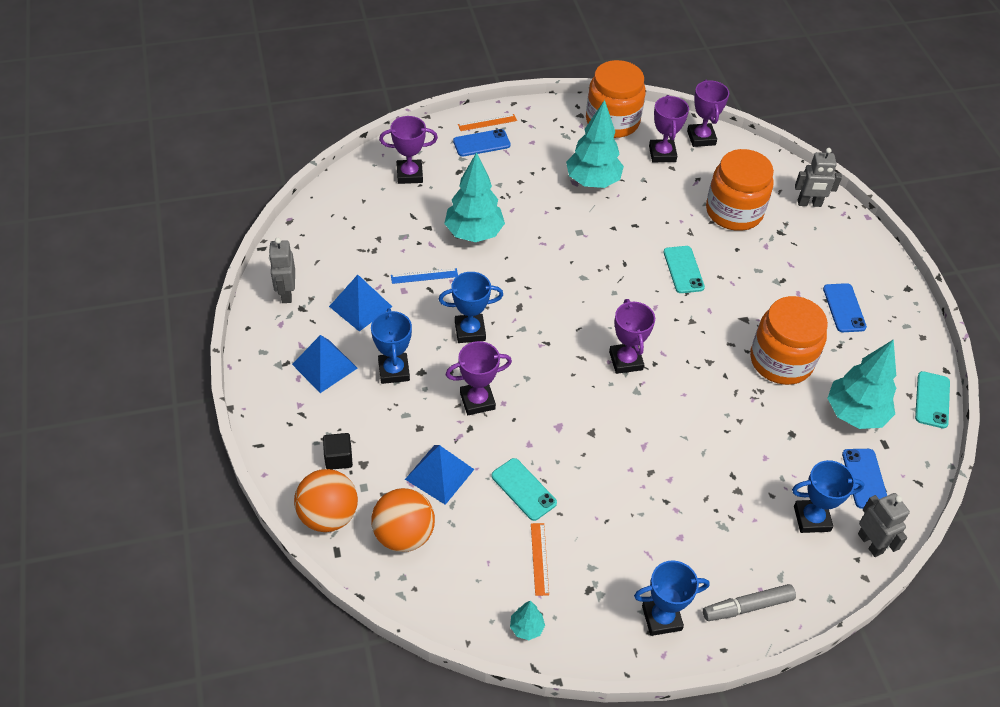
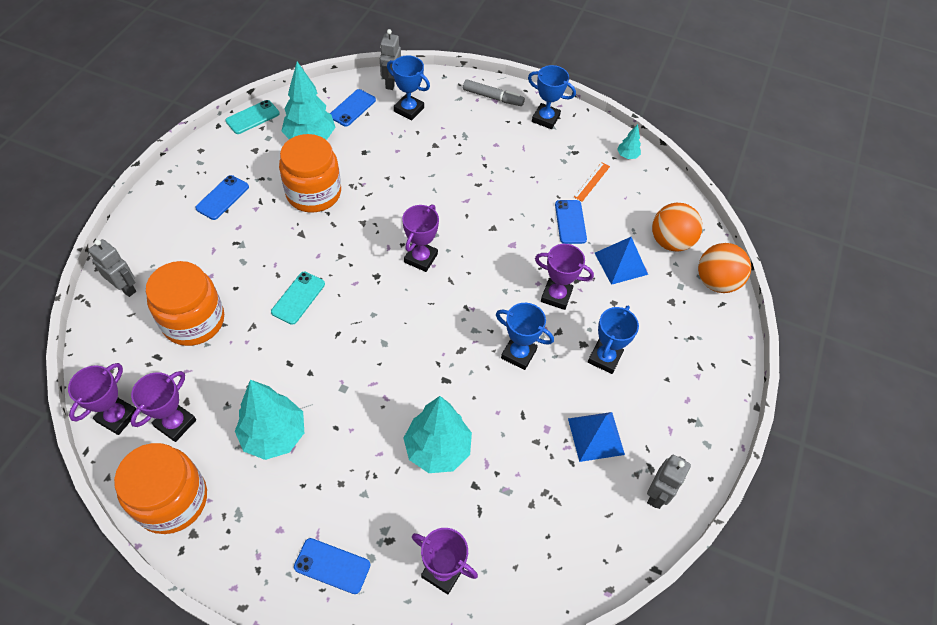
camera: 145 degrees left, 5 degrees up
blue pyramid [292,335,358,393] -> none
black cube [323,433,353,470] -> none
blue ruler [391,268,458,284] -> none
orange ruler [458,114,517,131] -> none
turquoise phone [491,458,557,521] -> blue phone [555,200,587,244]

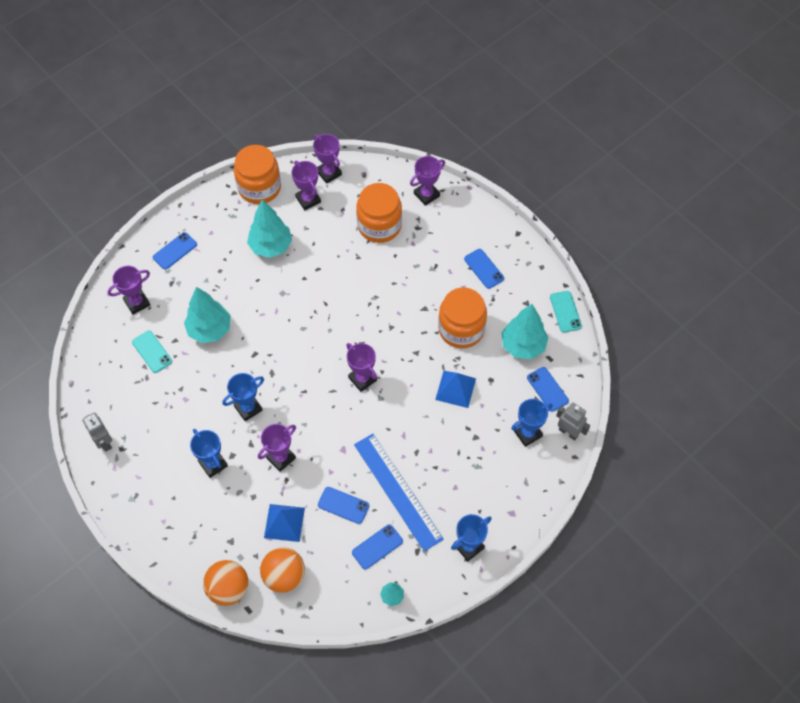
camera: 120 degrees right, 5 degrees up
grey robot [88,239,136,297] -> purple trophy [410,156,445,206]
turquoise phone [271,272,325,325] -> turquoise phone moved to [132,331,172,373]
grey marker [463,79,525,106] -> none
blue pyramid [568,412,625,462] -> blue pyramid moved to [435,371,476,408]
orange ruler [574,162,610,201] -> blue phone [352,524,403,569]
none -> blue ruler [354,434,444,551]

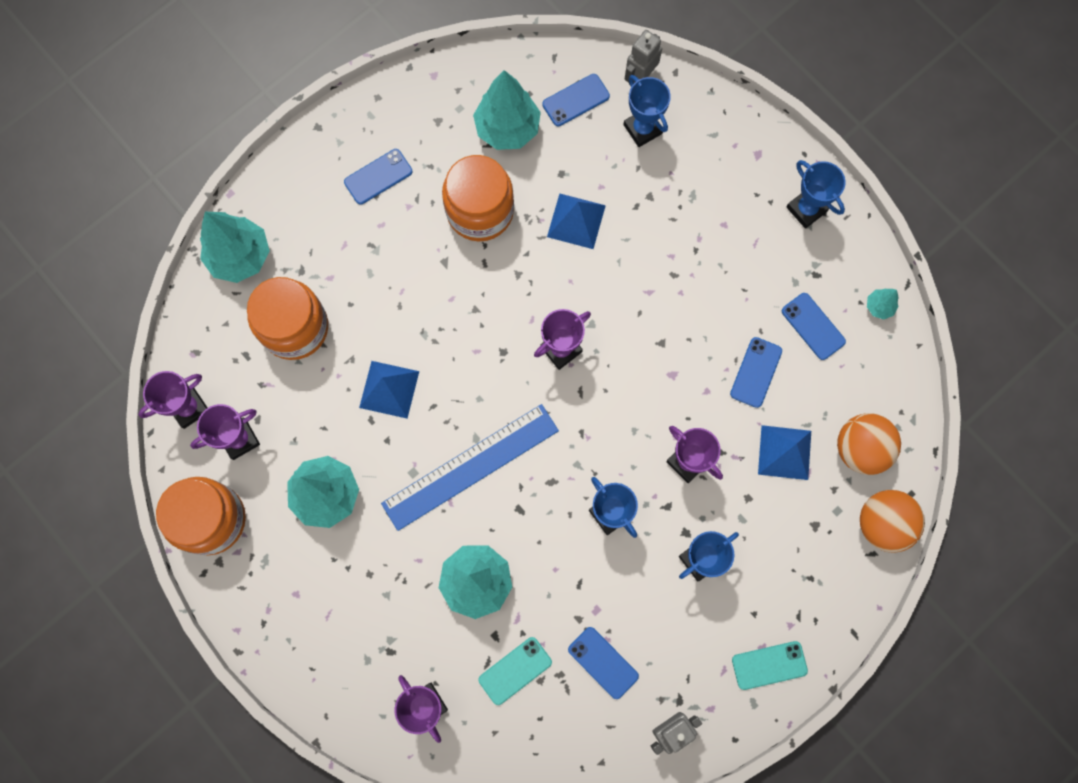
camera: 90 degrees left, 15 degrees up
blue phone [153,232,197,270] -> blue phone moved to [568,627,639,699]
blue ruler [354,434,444,551] -> blue ruler moved to [381,404,559,531]
purple trophy [410,156,445,206] -> turquoise tree [200,212,270,283]
turquoise phone [550,291,582,333] -> turquoise phone moved to [732,641,808,690]
none -> blue pyramid [359,361,419,418]

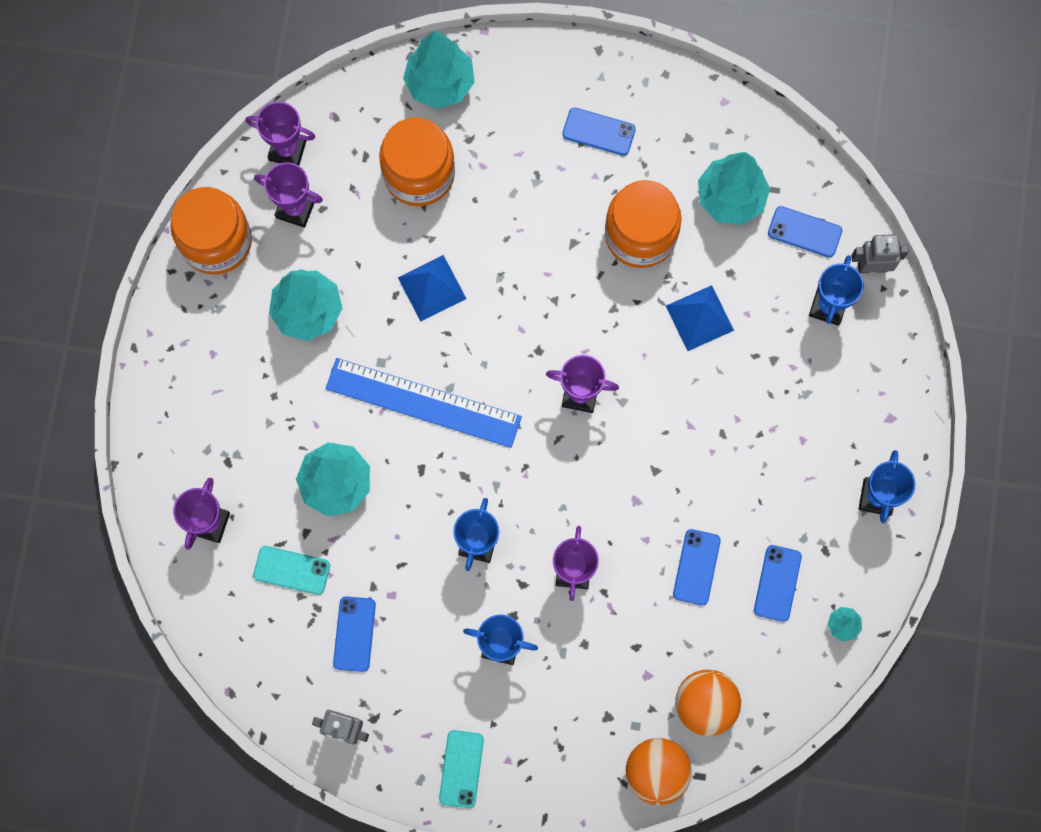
camera: 50 degrees right, 0 degrees up
blue phone [730,337,782,408] -> blue phone turned 60 degrees counterclockwise [673,529,721,606]
turquoise phone [732,641,808,690] -> turquoise phone turned 60 degrees clockwise [439,730,484,808]
blue pyramid [758,425,811,480] -> none

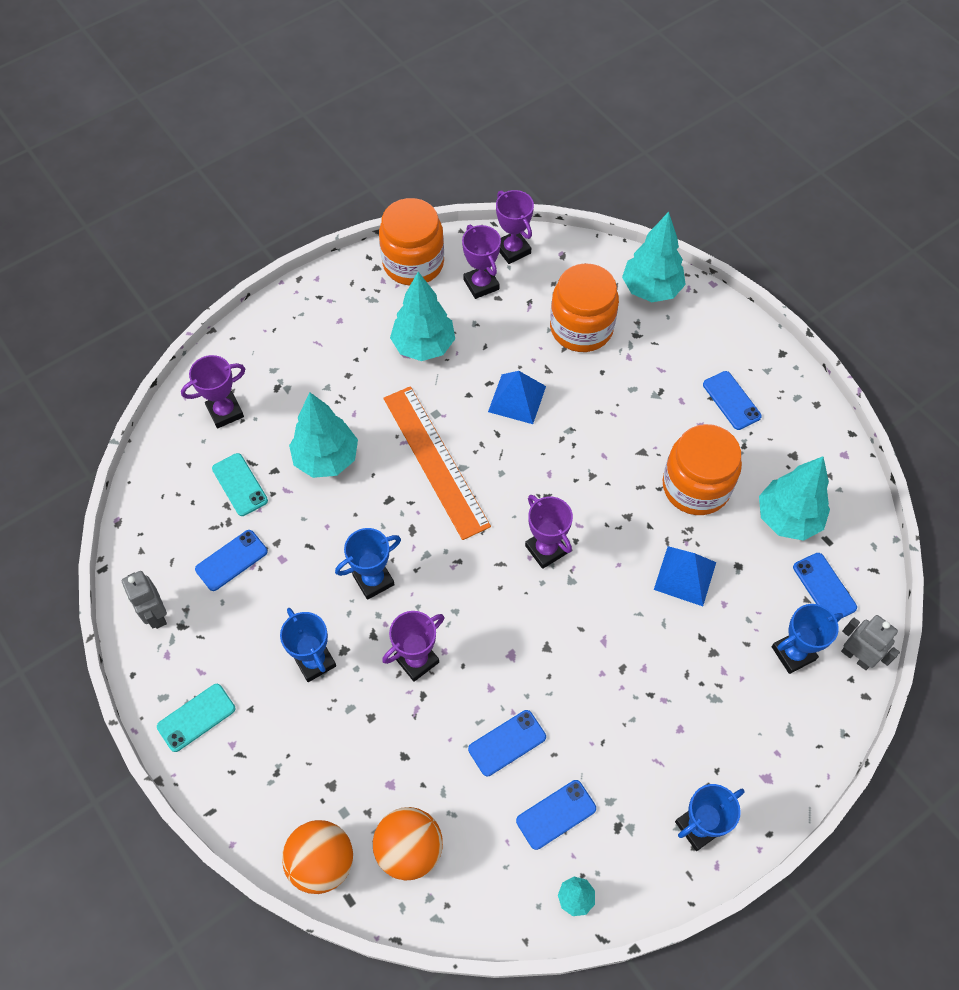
camera: 45 degrees right, 15 degrees down
blue ruler [325,358,522,448] -> orange ruler [384,386,491,540]

